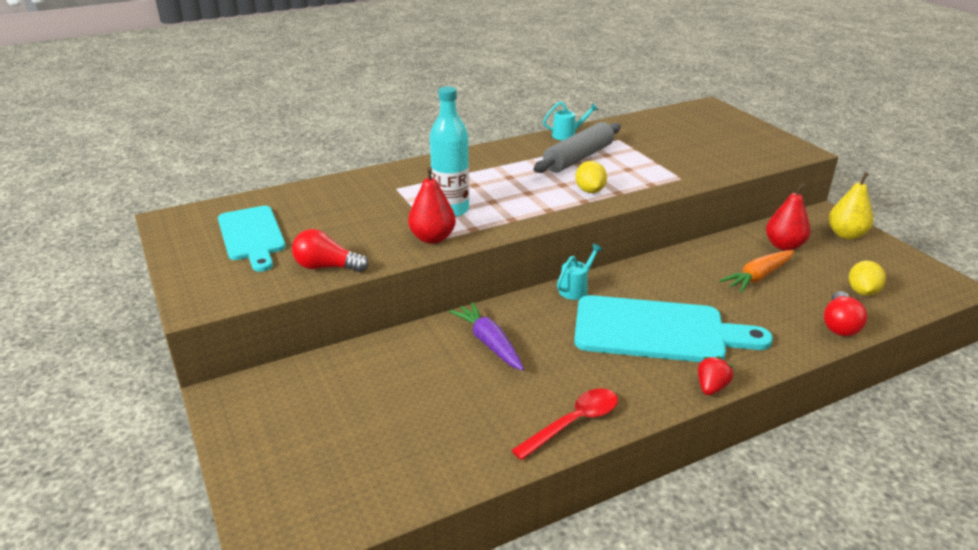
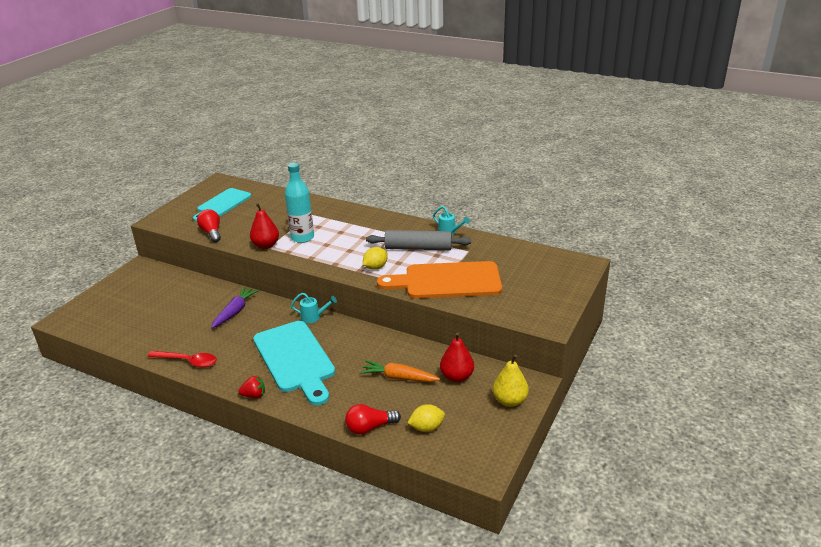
camera: 55 degrees right, 0 degrees up
none -> orange cutting board [377,261,502,299]

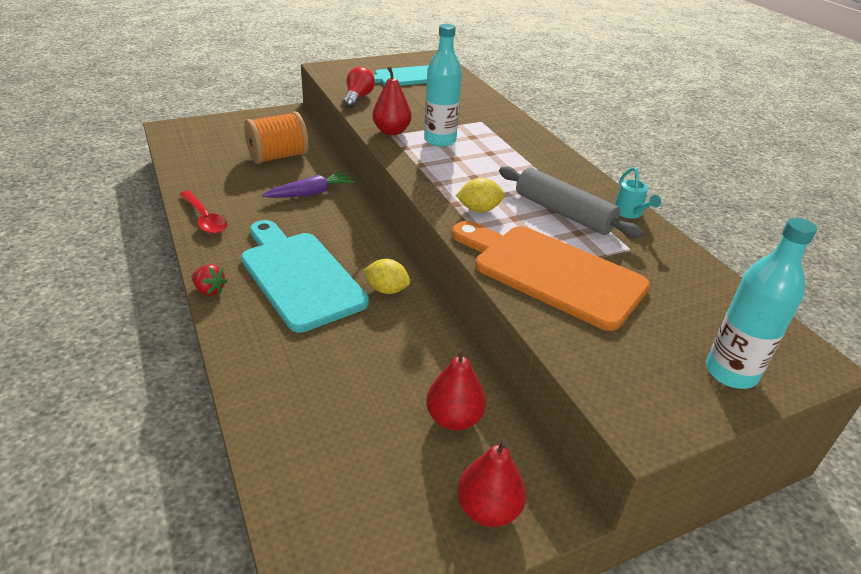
camera: 35 degrees right, 5 degrees up
turquoise cutting board [253,321,335,406] -> turquoise cutting board turned 135 degrees clockwise [241,220,369,333]
turquoise watering can [291,293,337,323] -> none
red light bulb [345,404,401,434] -> none
orange carrot [360,360,440,382] -> none
yellow lemon [408,404,445,432] -> yellow lemon moved to [364,259,410,294]
yellow pear [493,354,529,407] -> red pear [457,439,526,527]
none -> orange spool [244,111,309,164]
none -> turquoise bottle [706,218,817,389]

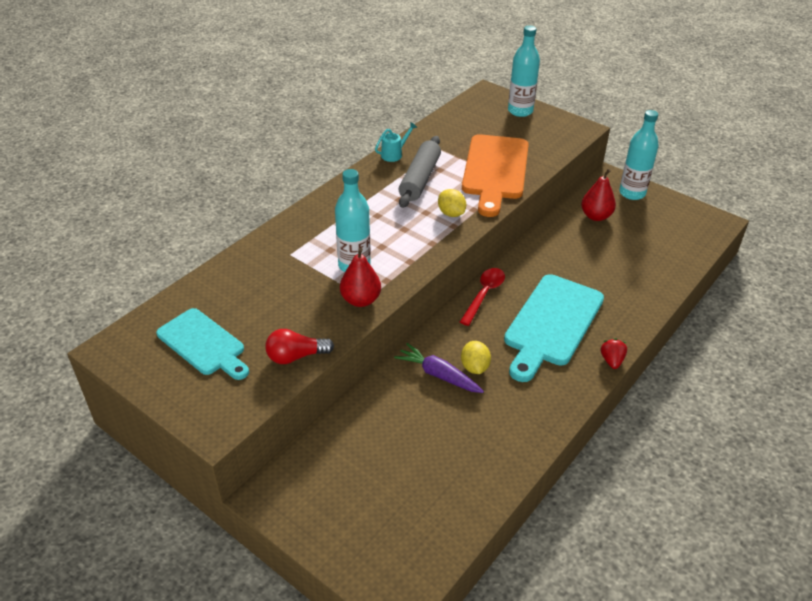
camera: 115 degrees left, 5 degrees up
red spoon [180,190,227,234] -> red spoon moved to [460,268,505,326]
orange spool [244,111,309,164] -> none
yellow lemon [364,259,410,294] -> yellow lemon moved to [461,341,491,374]
red pear [457,439,526,527] -> turquoise bottle [619,110,659,200]

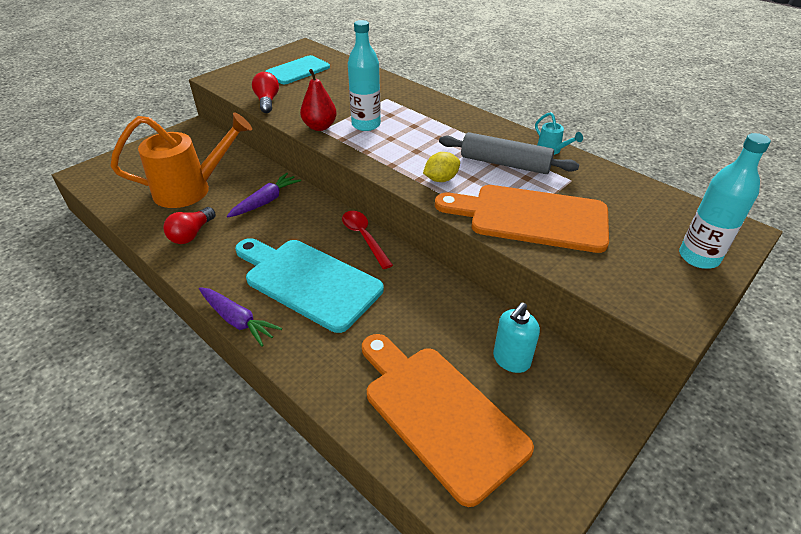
camera: 95 degrees right, 0 degrees up
red spoon [460,268,505,326] -> red spoon turned 150 degrees counterclockwise [342,211,393,269]
yellow lemon [461,341,491,374] -> none
red pear [581,169,616,221] -> turquoise soap dispenser [493,302,540,373]
red strawberry [601,338,627,369] -> purple carrot [199,287,282,347]
turquoise bottle [619,110,659,200] -> none
none -> orange watering can [110,113,252,208]
none -> red light bulb [163,207,216,244]
none -> orange cutting board [362,334,534,507]

